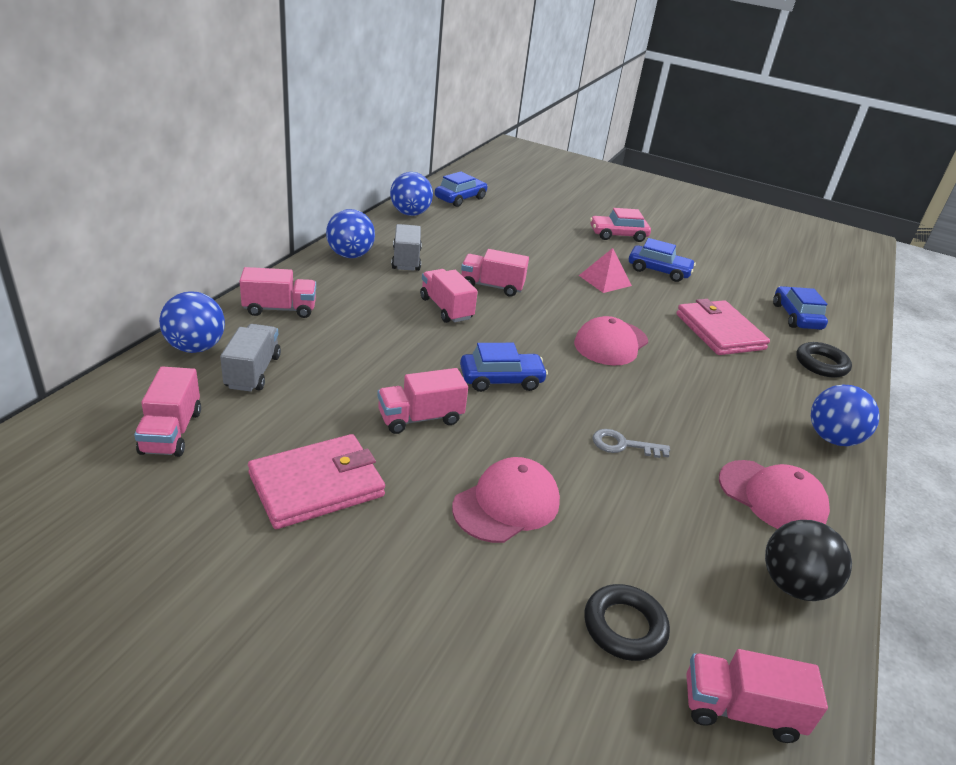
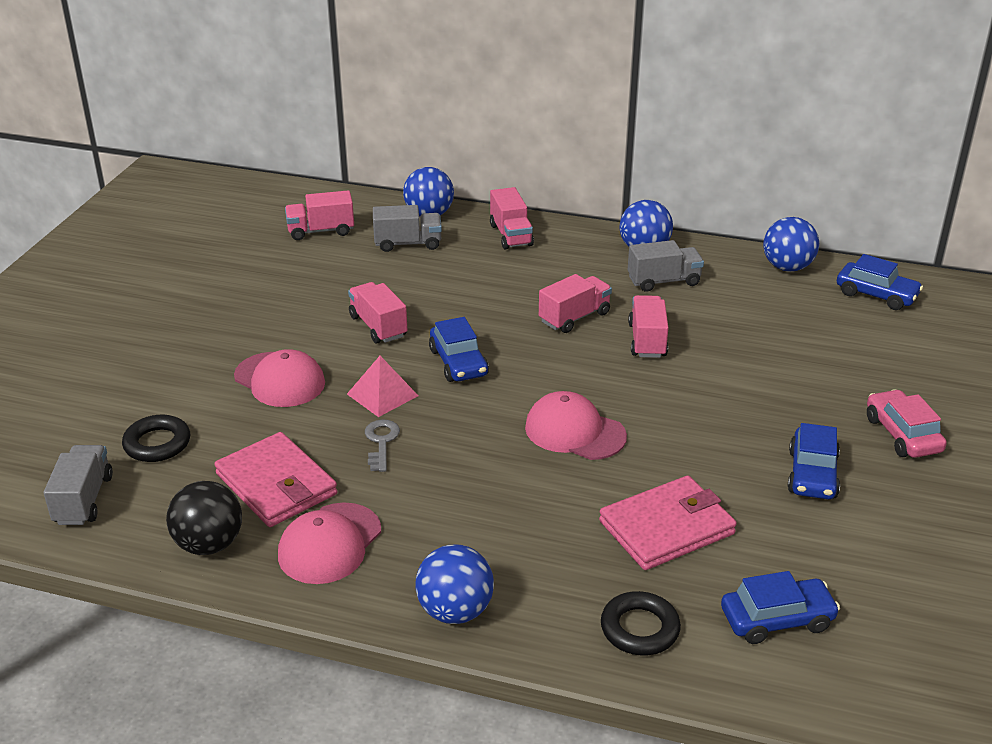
camera: 85 degrees right, 0 degrees up
pink wallet [248,434,385,529] -> pink wallet moved to [214,432,338,527]
pink pyramid [579,248,632,293] -> pink pyramid moved to [347,356,418,417]
pink truck [686,649,828,743] -> grey truck [44,445,113,525]

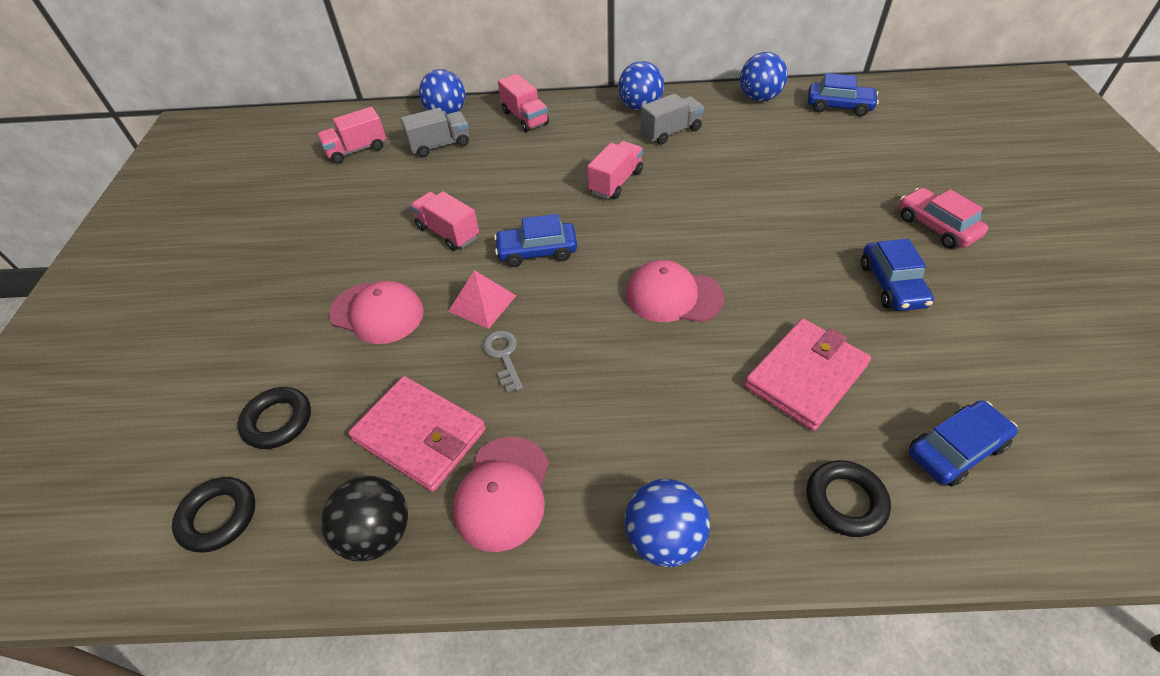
camera: 15 degrees left, 15 degrees up
grey truck [44,445,113,525] -> black ring [172,477,255,553]
blue car [429,317,489,382] -> blue car turned 120 degrees clockwise [494,214,577,267]
pink truck [628,295,668,358] -> none

